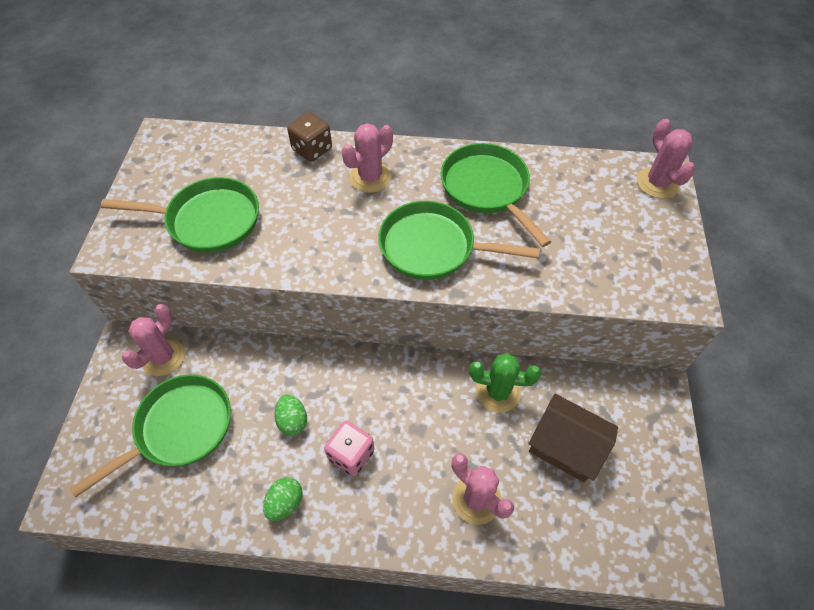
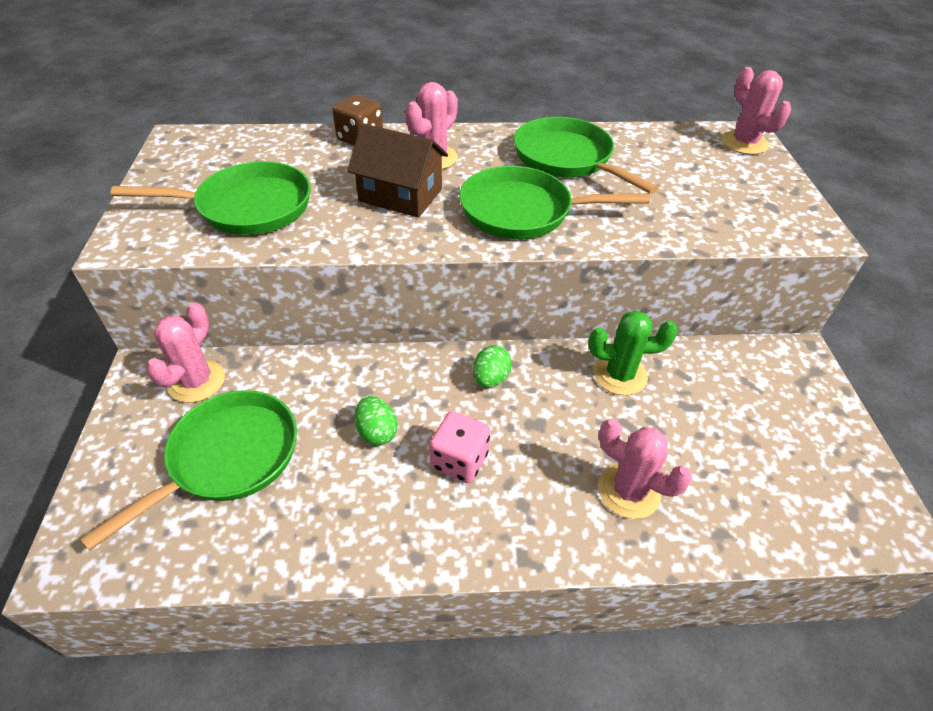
camera: 10 degrees left, 10 degrees down
green egg [263,477,303,521] -> green egg moved to [473,345,512,388]
brown house [528,394,618,483] -> brown house moved to [347,123,448,218]

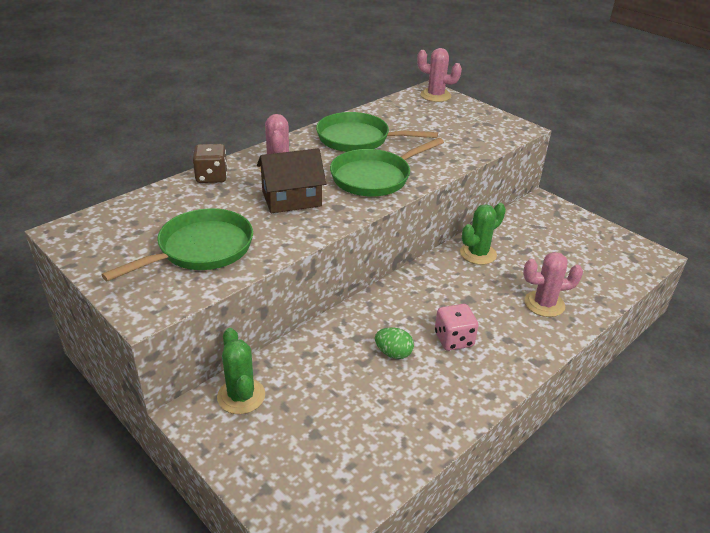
camera: 40 degrees left, 10 degrees down
green pan [80,390,297,551] -> none
pink cactus [146,302,225,403] -> green cactus [217,328,265,414]
green egg [473,345,512,388] -> none

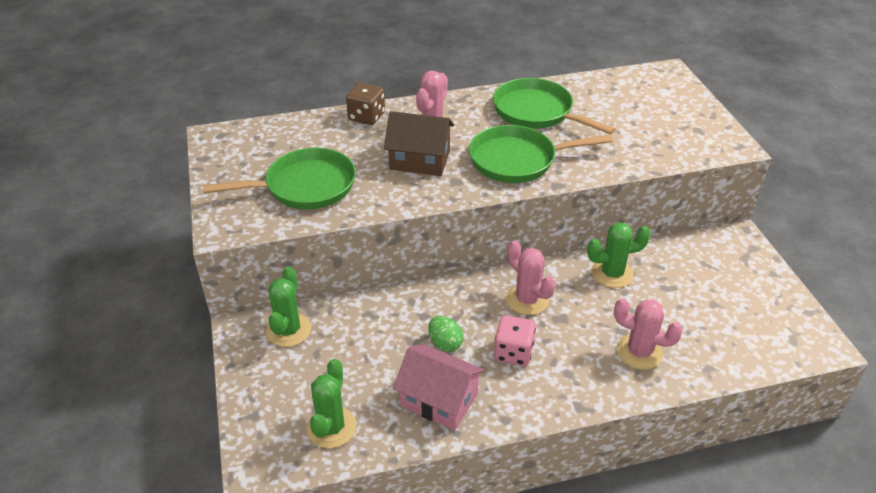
camera: 30 degrees right, 5 degrees up
pink cactus [417,48,462,102] -> pink cactus moved to [506,240,555,315]
none -> green cactus [306,359,357,448]
none -> pink house [393,345,485,430]

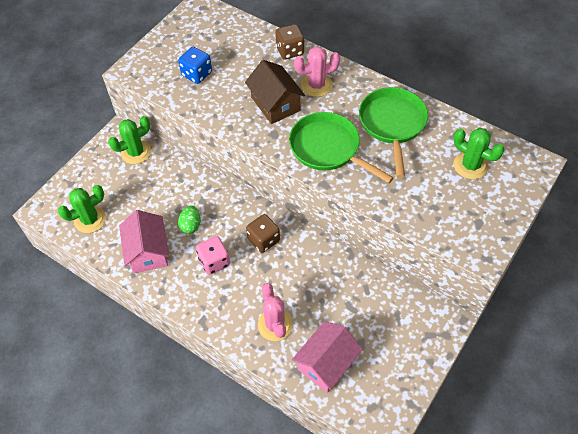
camera: 50 degrees right, 15 degrees up
green pan [203,148,356,209] -> blue dice [178,47,212,84]
pink cactus [506,240,555,315] -> brown dice [246,214,280,253]
green cactus [587,222,651,288] -> green cactus moved to [453,128,505,179]
none -> pink house [292,321,363,393]

